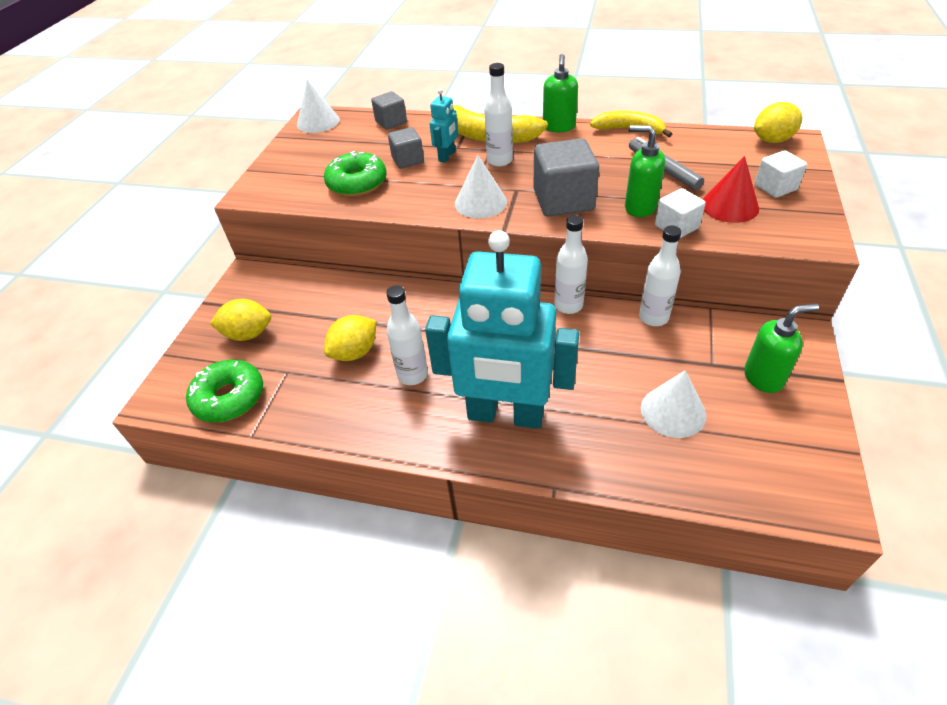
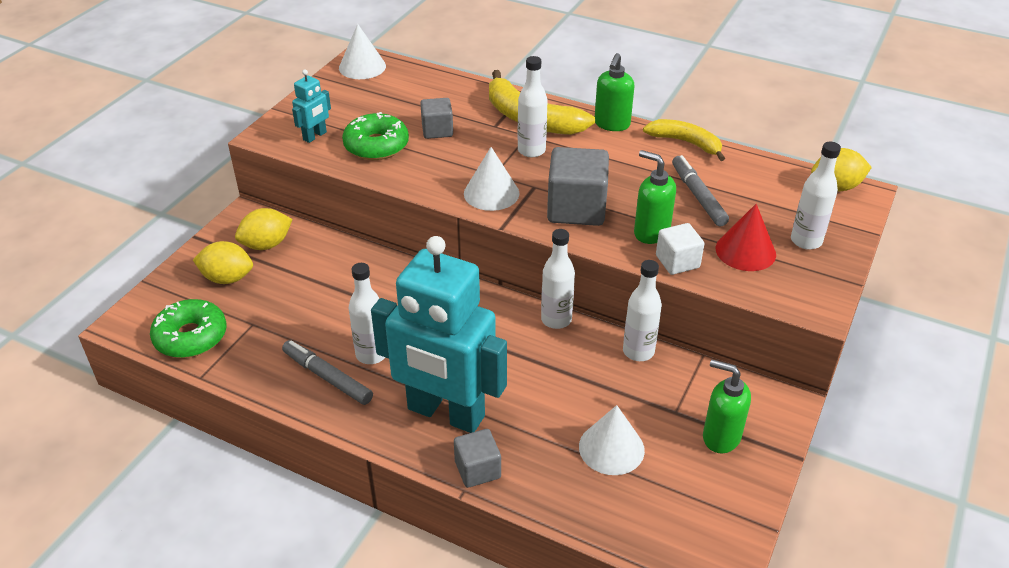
camera: 10 degrees right, 5 degrees down
yellow lemon [324,315,376,361] -> yellow lemon moved to [235,208,293,250]
grey cube [371,91,407,130] -> grey cube moved to [454,429,501,488]
turquoise robot [430,88,458,163] -> turquoise robot moved to [292,69,331,143]
green soap dispenser [744,304,819,393] -> green soap dispenser turned 150 degrees counterclockwise [703,359,751,453]
white cube [755,150,807,198] -> white bottle [791,141,841,250]
none -> grey marker [282,340,373,405]

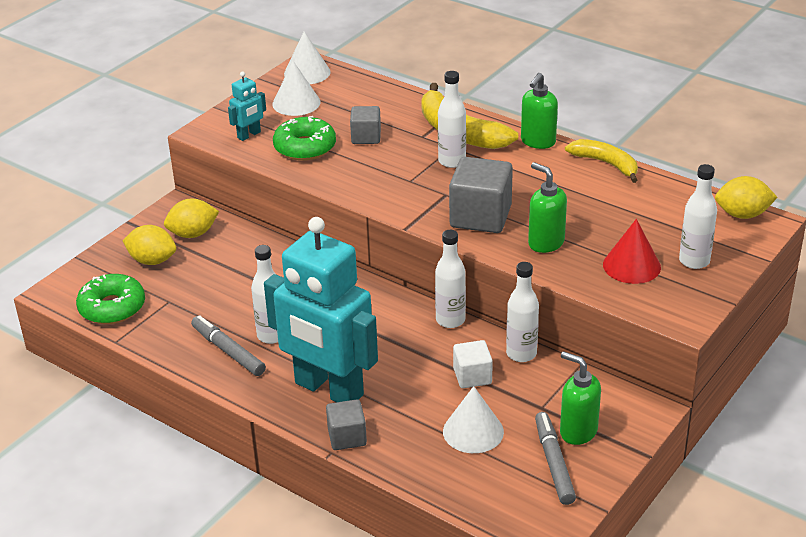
camera: 10 degrees right, 5 degrees down
white cone [464,147,519,211] -> white cone moved to [272,61,321,116]
white cube [656,223,704,275] -> white cube moved to [453,340,493,388]
grey marker [672,155,729,226] -> grey marker moved to [535,412,576,505]

